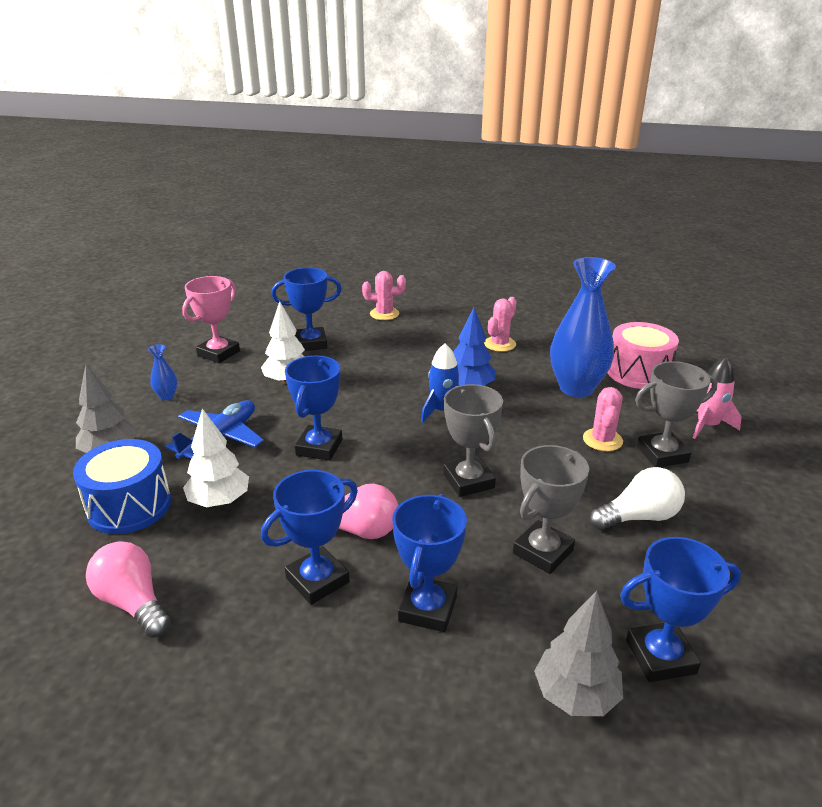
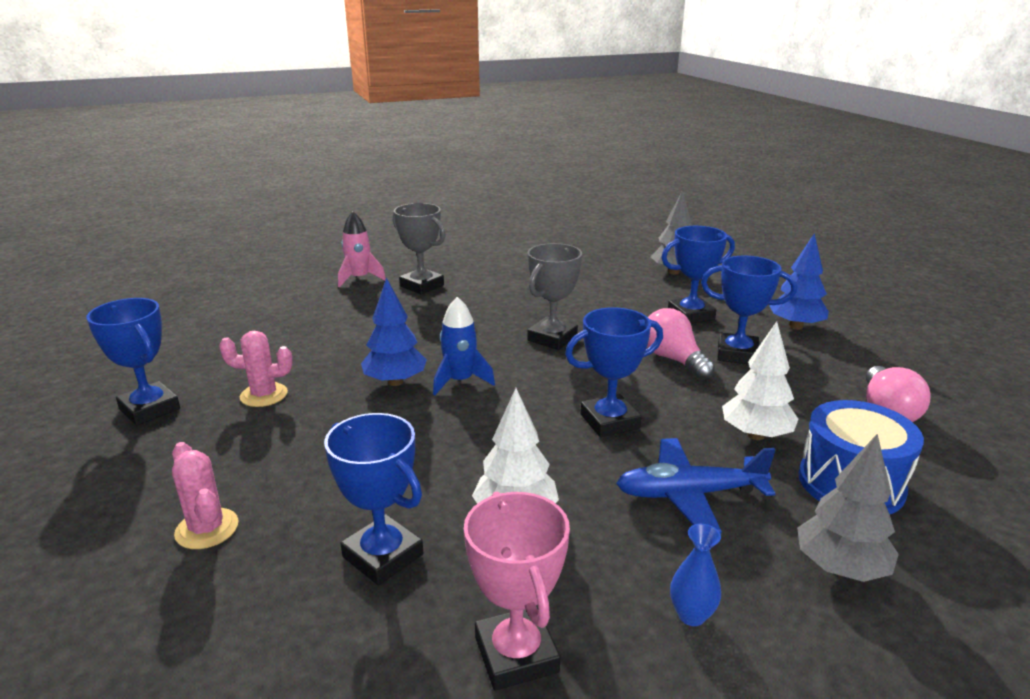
camera: 125 degrees left, 5 degrees down
pink trophy [182,276,240,363] -> pink trophy turned 75 degrees clockwise [464,492,570,691]
grey trophy [513,445,589,574] -> none
blue vase [550,257,616,397] -> none
pink cactus [583,387,623,451] -> none
white light bulb [590,467,685,530] -> none
pink drum [607,322,679,389] -> none
blue trophy [620,537,741,682] -> blue trophy moved to [86,298,180,426]
none -> blue tree [769,233,829,330]

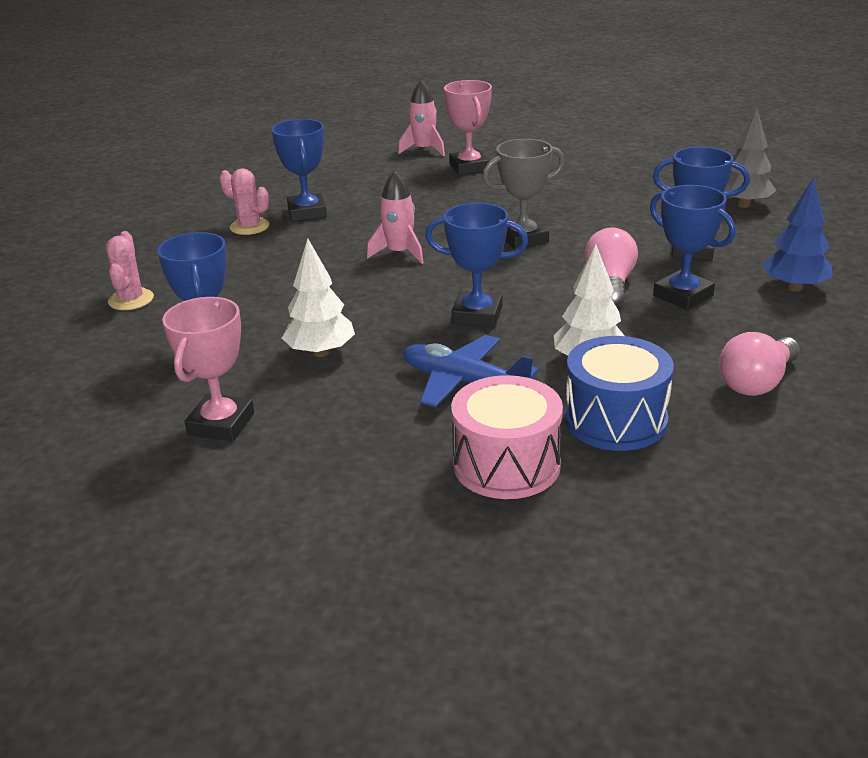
camera: 35 degrees right, 5 degrees up
blue trophy [86,298,180,426] -> blue trophy moved to [271,119,327,221]
blue tree [361,278,427,386] -> none
grey trophy [393,203,446,294] -> pink trophy [444,80,492,175]
blue rocket [433,297,495,395] -> pink rocket [367,171,424,264]
blue vase [670,524,721,626] -> none
grey tree [797,434,899,582] -> pink drum [451,375,563,499]

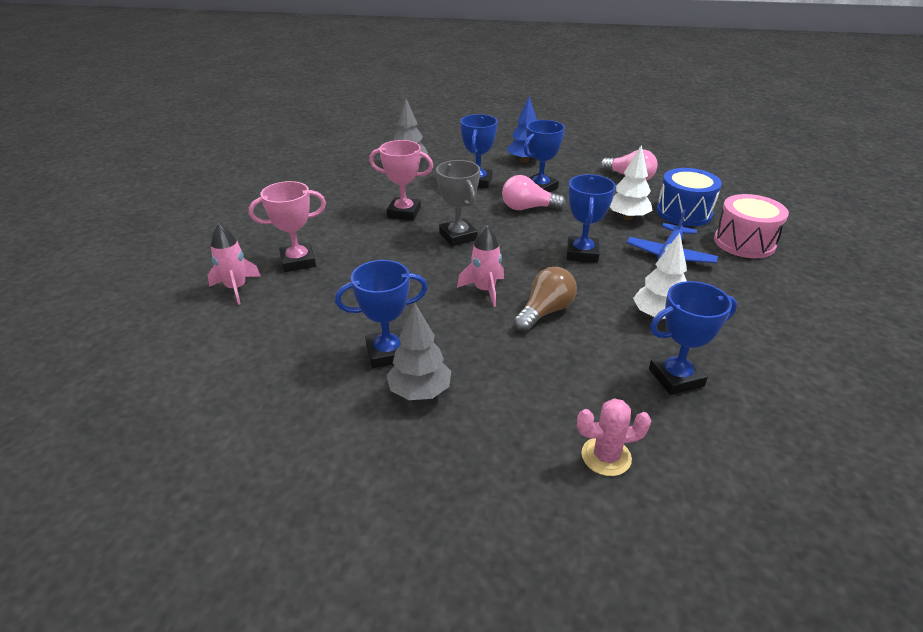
camera: 95 degrees left, 5 degrees up
pink trophy [162,297,254,442] -> pink trophy moved to [369,140,433,220]
pink cactus [219,168,269,235] -> grey tree [386,303,451,400]
none -> brown light bulb [514,267,577,332]

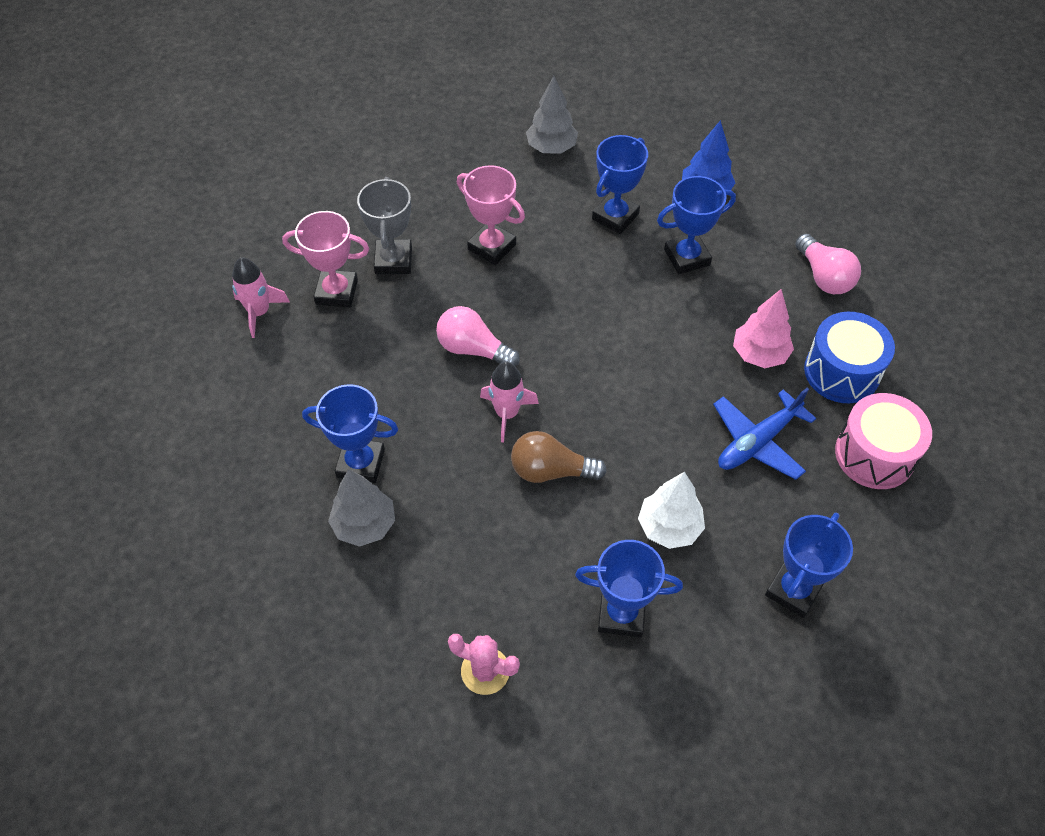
camera: 25 degrees right, 20 degrees up
grey trophy [436,160,480,246] -> grey trophy moved to [357,177,412,274]
pink light bulb [502,175,566,210] -> pink light bulb moved to [436,306,520,366]
brown light bulb [514,267,577,332] -> brown light bulb turned 150 degrees counterclockwise [511,431,607,483]
blue trophy [567,174,616,263] -> blue trophy moved to [765,513,853,618]
white tree [610,145,653,220] -> pink tree [733,289,794,368]

